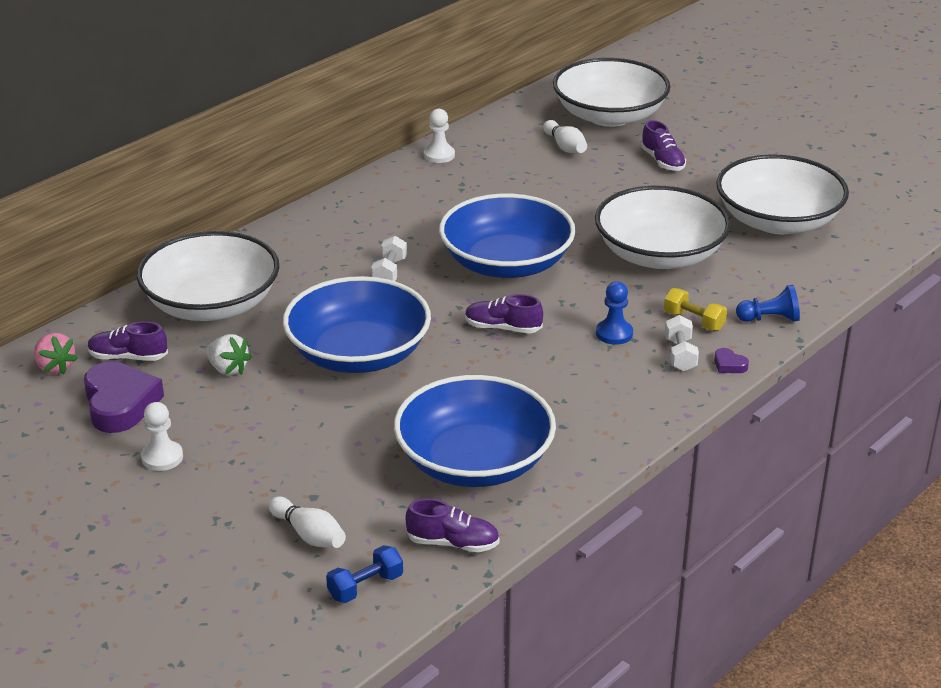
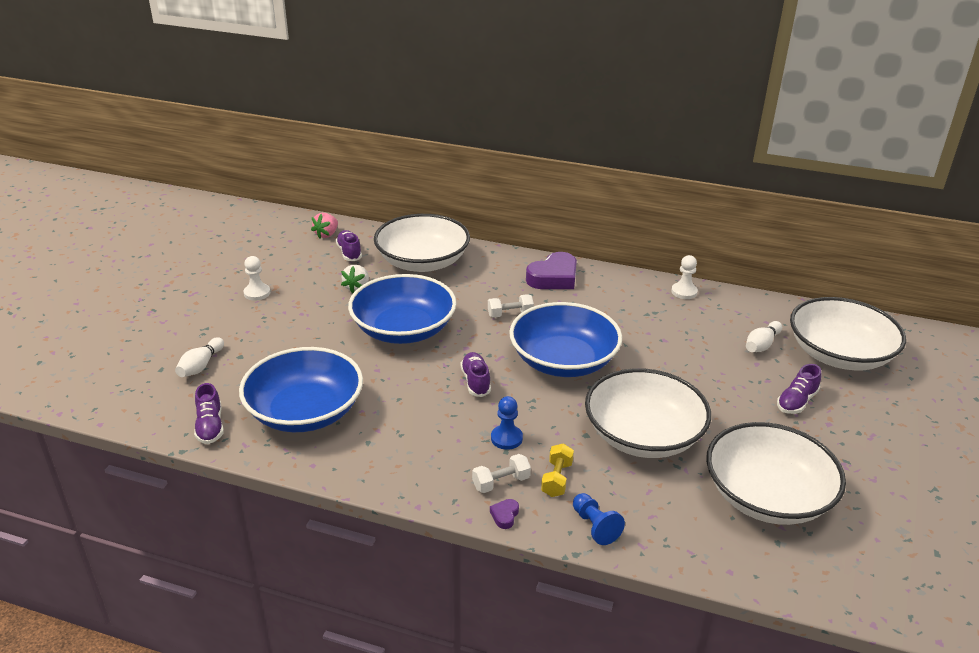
camera: 65 degrees right, 0 degrees up
purple heart [84,361,164,433] -> purple heart moved to [526,252,577,289]
blue dumbbell [326,545,403,603] -> none

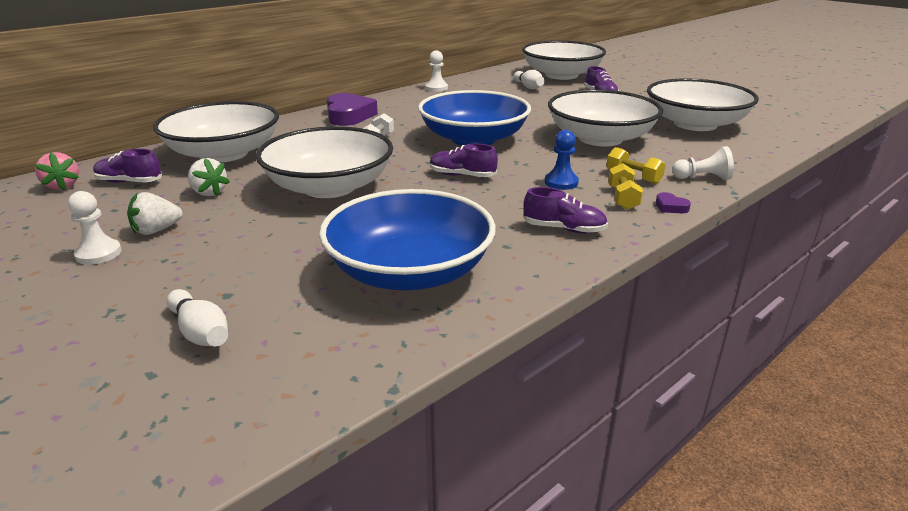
camera: 60 degrees left, 5 degrees down
purple shoe [194,383,224,444] -> purple shoe moved to [523,187,608,234]
blue bowl [348,274,456,344] -> white bowl [256,126,393,198]
white dumbbell [472,454,531,493] -> yellow dumbbell [608,163,643,210]
blue pawn [573,493,625,545] -> white pawn [672,146,734,180]
none -> white strawberry [127,192,183,235]

